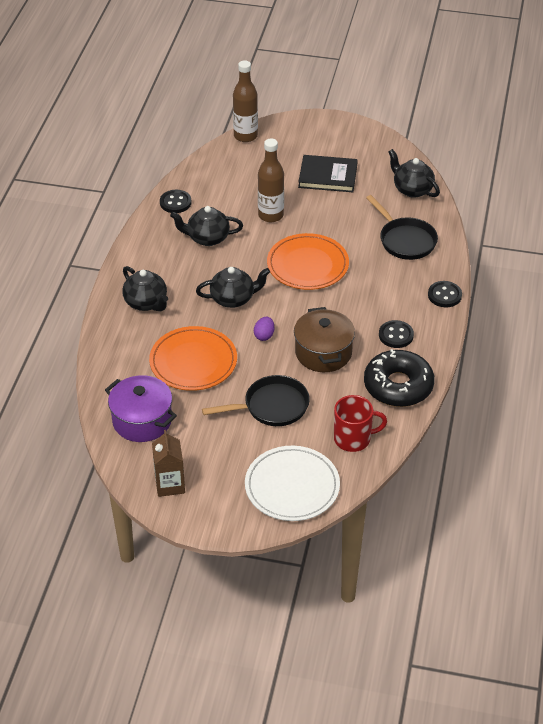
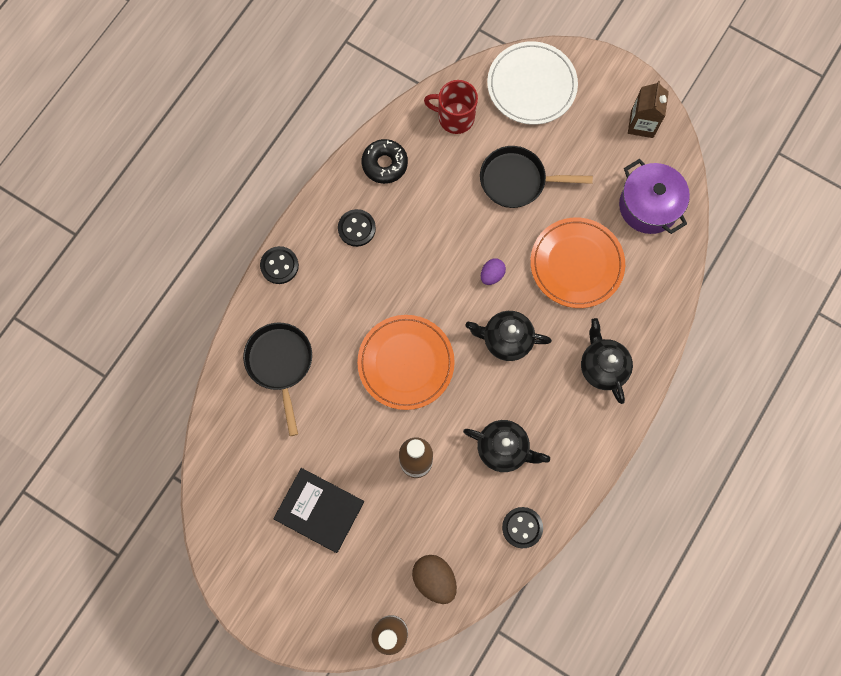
camera: 160 degrees left, 30 degrees up
brown pot [294,307,355,372] -> none
black donut [364,349,434,407] -> black donut [362,139,408,184], size x0.64
black teapot [389,149,440,198] -> none
none -> brown egg [412,555,457,604]

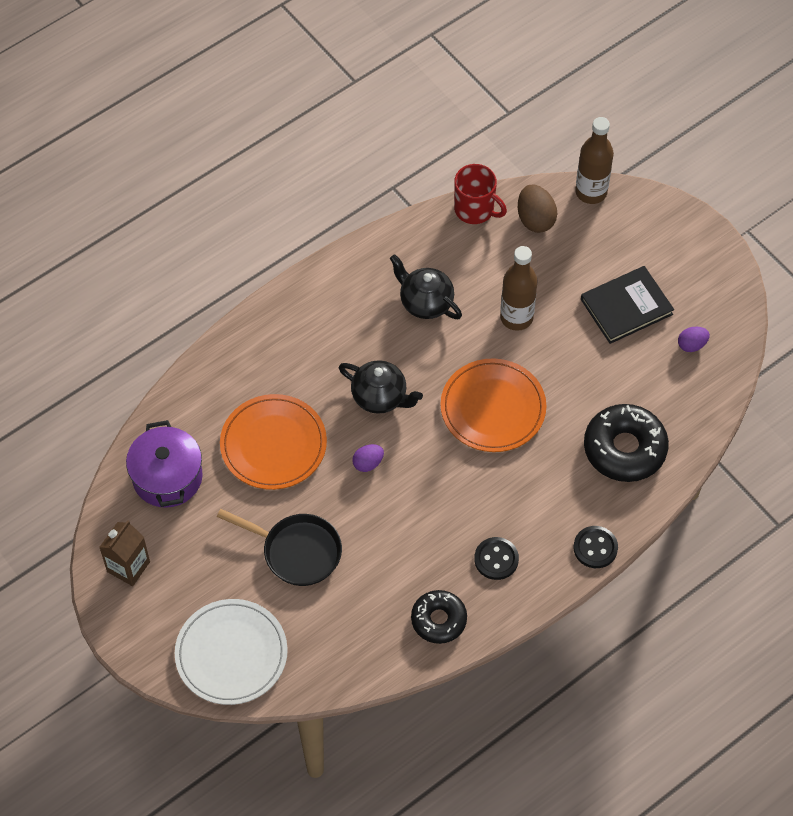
camera: 160 degrees left, 15 degrees down
black pan [243,323,312,436] -> black donut [584,404,669,482]
black book [273,468,364,553] -> black book turned 75 degrees counterclockwise [581,266,674,344]
red mug [424,80,478,134] -> red mug moved to [454,164,507,224]
black button [502,507,543,548] -> none
black teapot [581,318,633,404] -> none
none -> purple egg [678,327,710,352]

